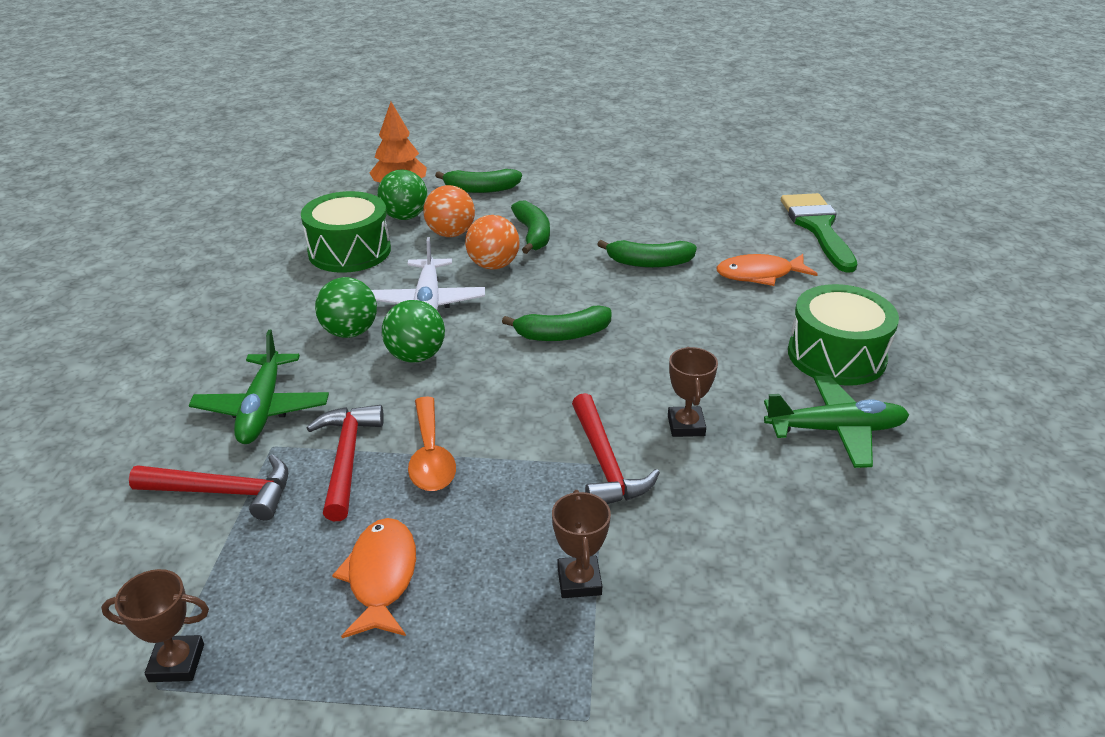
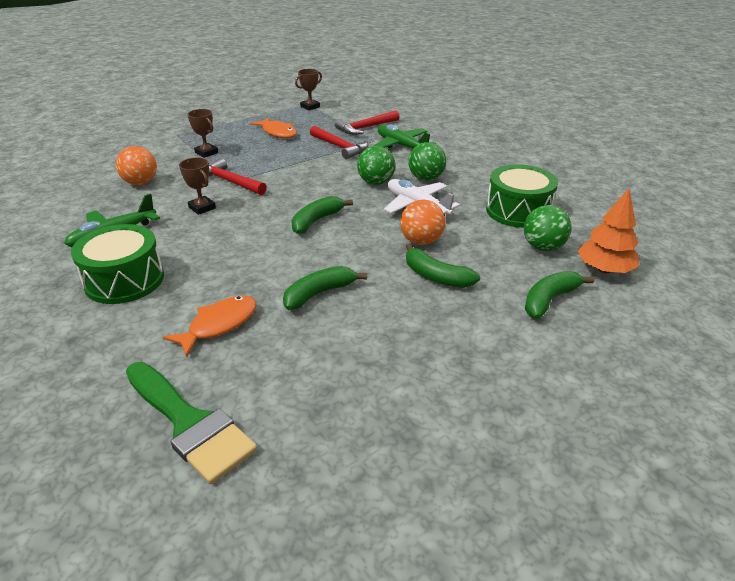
camera: 140 degrees right, 0 degrees up
orange spoon [408,396,456,491] -> none
orange ball [423,185,475,237] -> orange ball moved to [116,146,157,185]

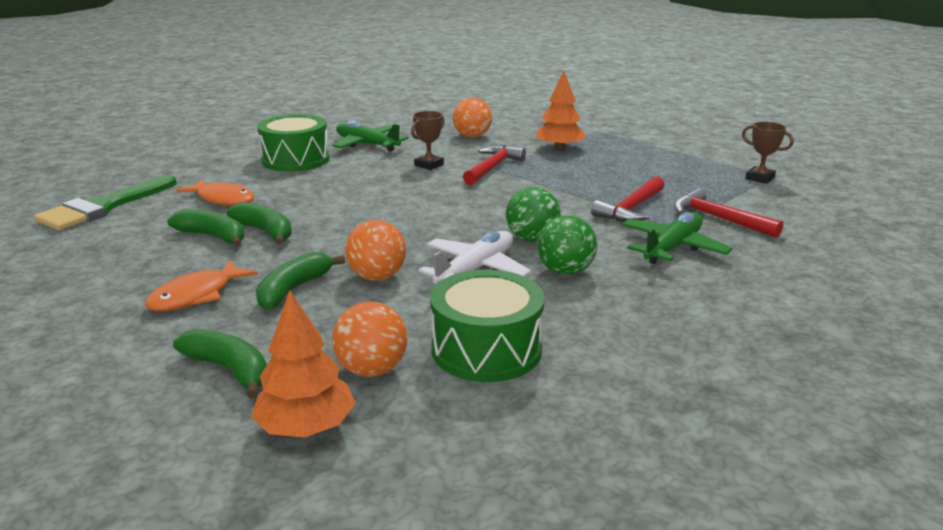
camera: 80 degrees right, 10 degrees down
brown trophy [187,109,218,158] -> orange tree [536,71,586,151]
orange fish [250,117,297,138] -> orange fish moved to [145,260,258,311]
green banana [291,196,353,234] -> green banana moved to [167,209,244,247]
green ball [524,205,572,251] -> orange ball [332,302,408,377]

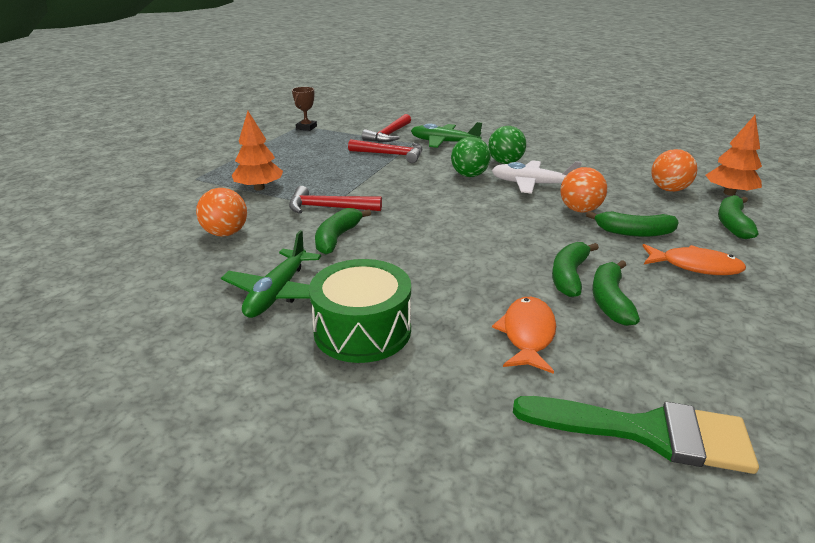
camera: 110 degrees left, 5 degrees up
brown trophy [411,111,445,170] -> green banana [315,208,371,255]
green drum [430,270,545,382] -> none

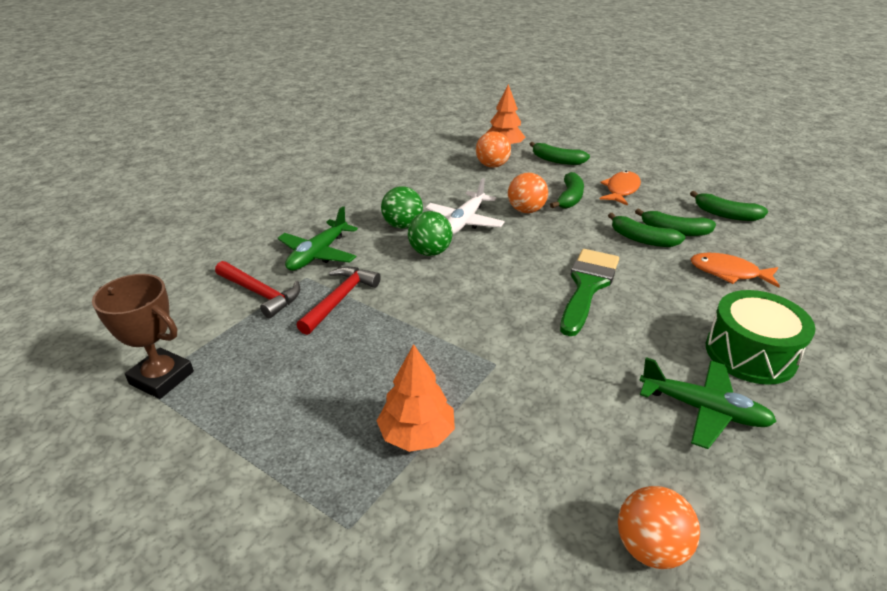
camera: 80 degrees left, 5 degrees up
orange ball [196,188,247,237] -> orange ball moved to [618,486,700,569]
red hammer [289,186,382,214] -> none
brown trophy [292,87,317,131] -> brown trophy [92,274,194,399], size x1.57
green banana [315,208,371,255] -> green banana moved to [690,191,768,221]
green brush [513,396,759,474] -> green brush moved to [560,249,619,336]

